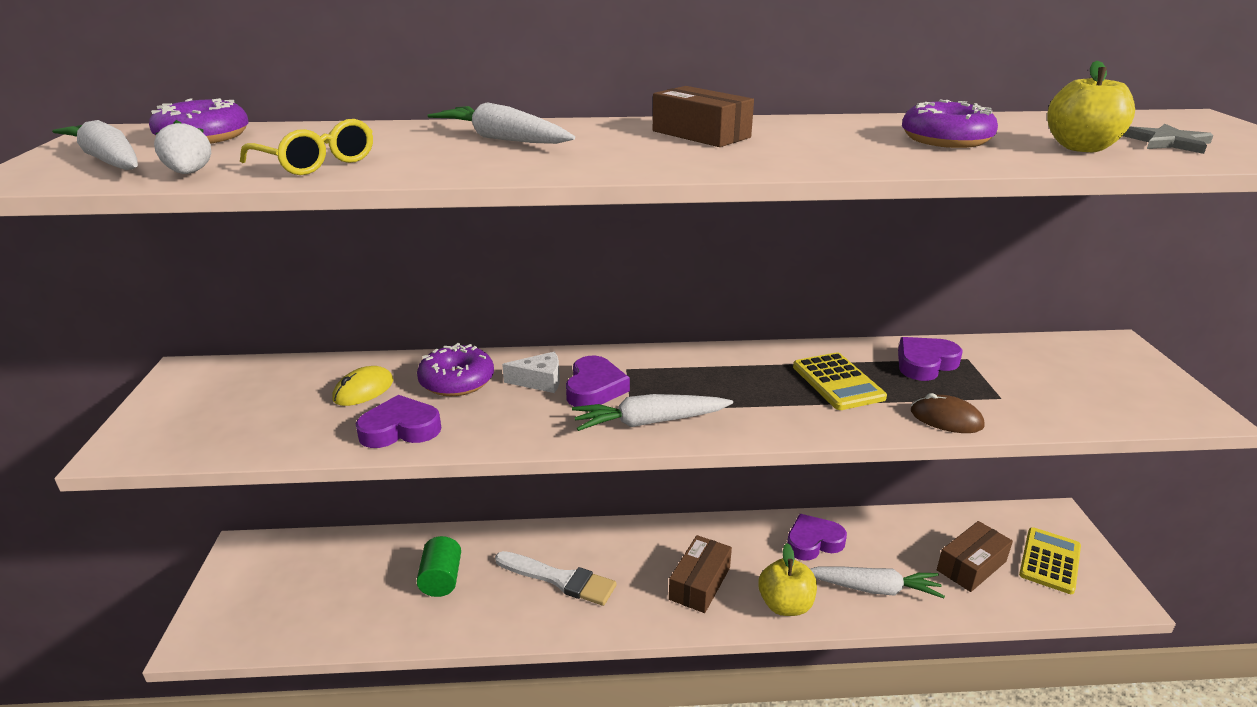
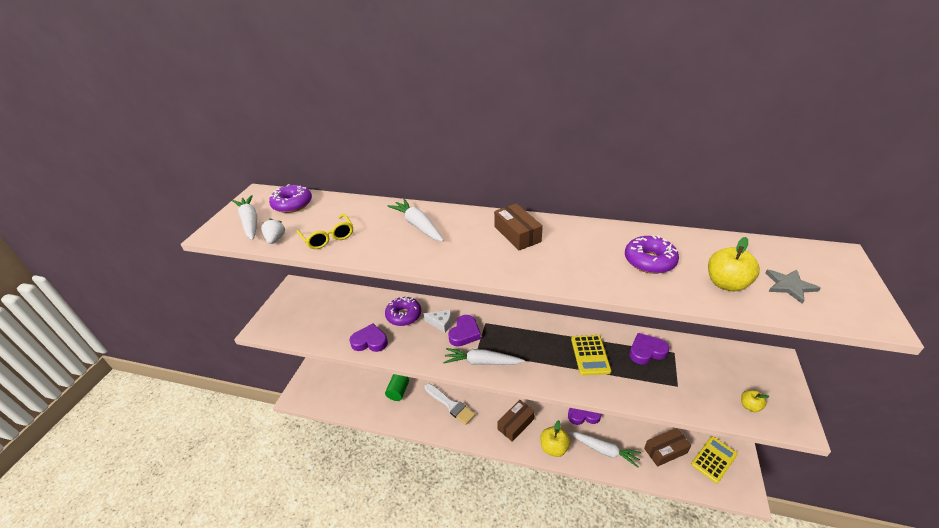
camera: 20 degrees right, 10 degrees up
yellow mouse [332,366,393,406] -> none
brown mouse [911,393,984,433] -> none
none -> yellow apple [741,390,769,412]

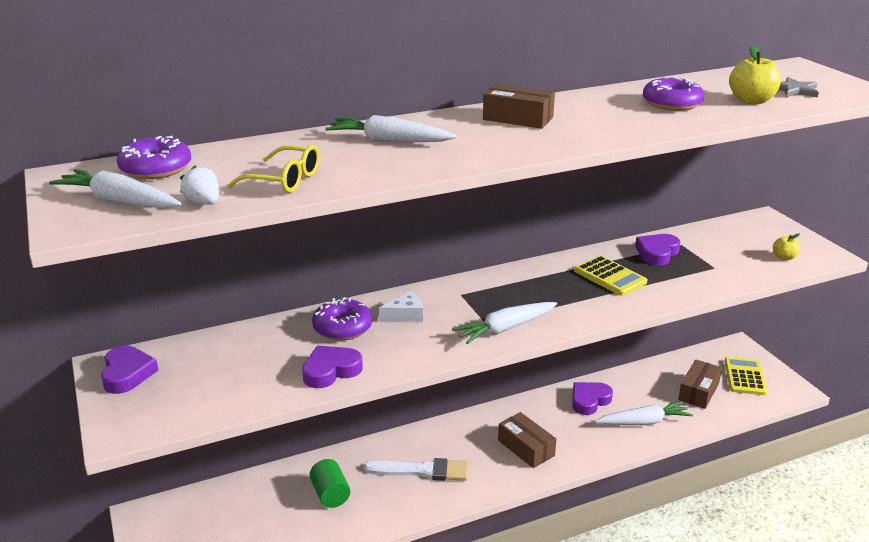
camera: 40 degrees left, 10 degrees down
purple heart [448,315,481,346] -> purple heart moved to [101,346,158,394]
brown box [498,400,535,442] -> brown box turned 45 degrees counterclockwise [498,412,556,468]
yellow apple [541,420,570,457] -> none

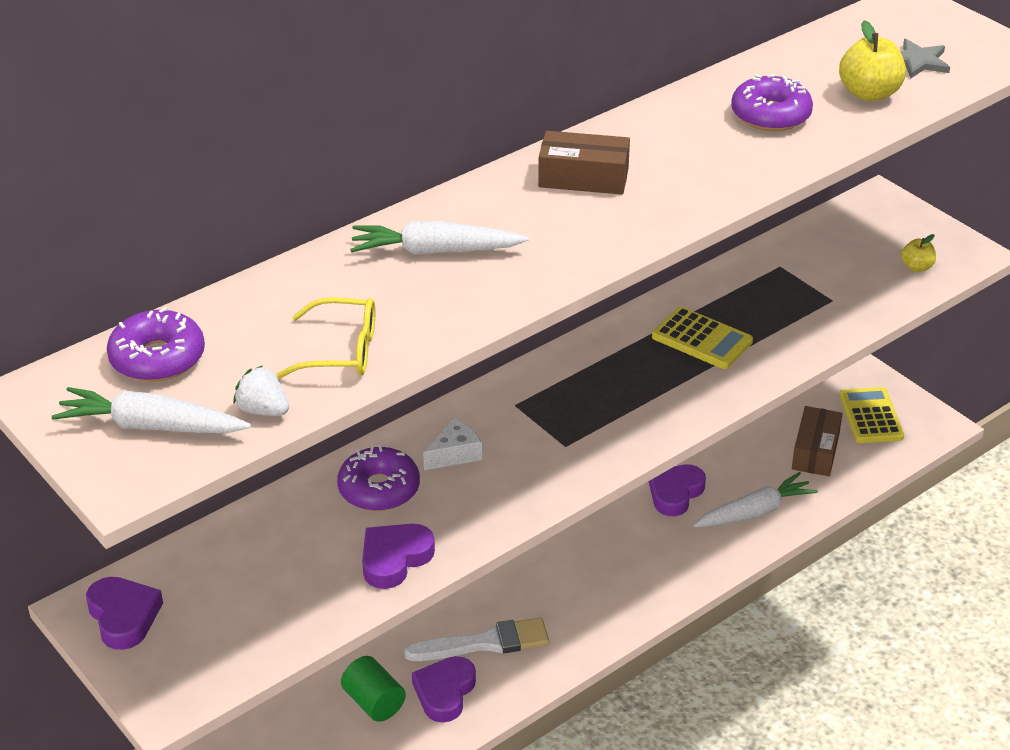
camera: 15 degrees left, 10 degrees up
white carrot [452,302,557,344] -> none
brown box [498,412,556,468] -> none
purple heart [635,234,681,266] -> purple heart moved to [412,656,476,723]

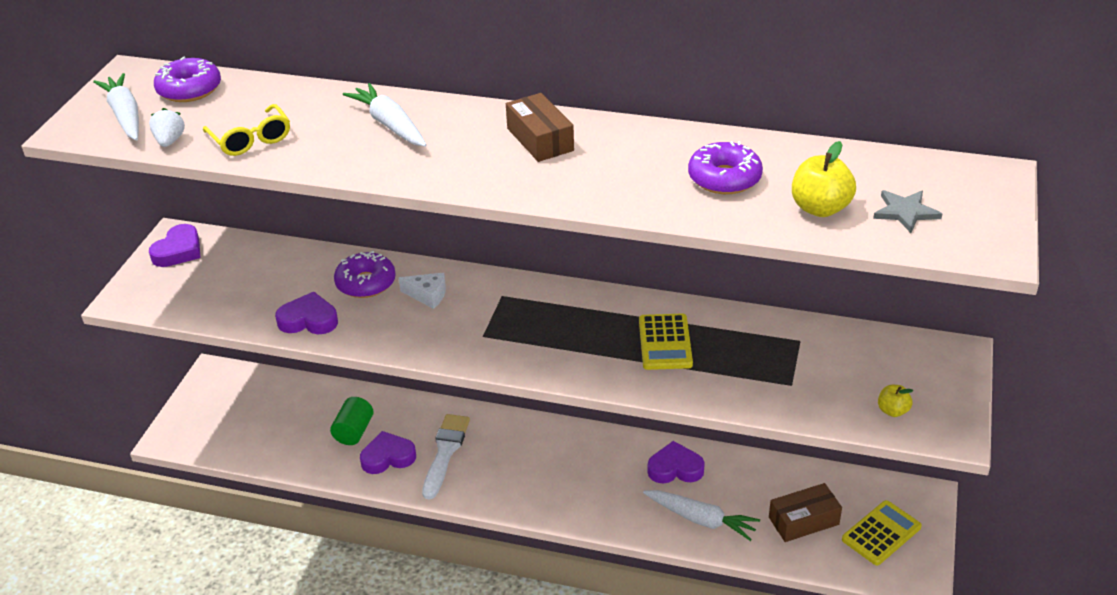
camera: 55 degrees right, 0 degrees up
white brush [404,618,549,661] -> white brush turned 120 degrees counterclockwise [422,414,470,500]

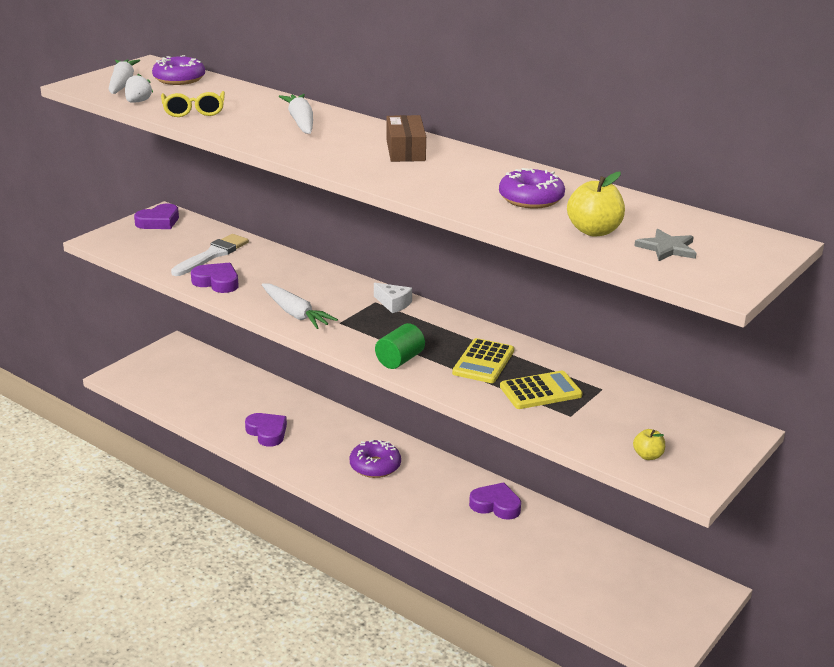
camera: 20 degrees right, 10 degrees down
green cylinder [330,397,374,445] -> green cylinder moved to [375,323,425,369]
purple donut [334,251,396,298] -> purple donut moved to [350,440,401,478]
purple heart [360,431,416,474] -> purple heart turned 45 degrees clockwise [245,413,287,447]
white cheese [399,273,446,309] -> white cheese moved to [374,283,412,313]
white brush [422,414,470,500] -> white brush moved to [171,234,249,276]
white carrot [643,490,760,541] -> white carrot moved to [262,283,338,329]
brown box [769,483,842,542] -> none
yellow calculator [842,500,922,565] -> yellow calculator moved to [500,371,583,409]

